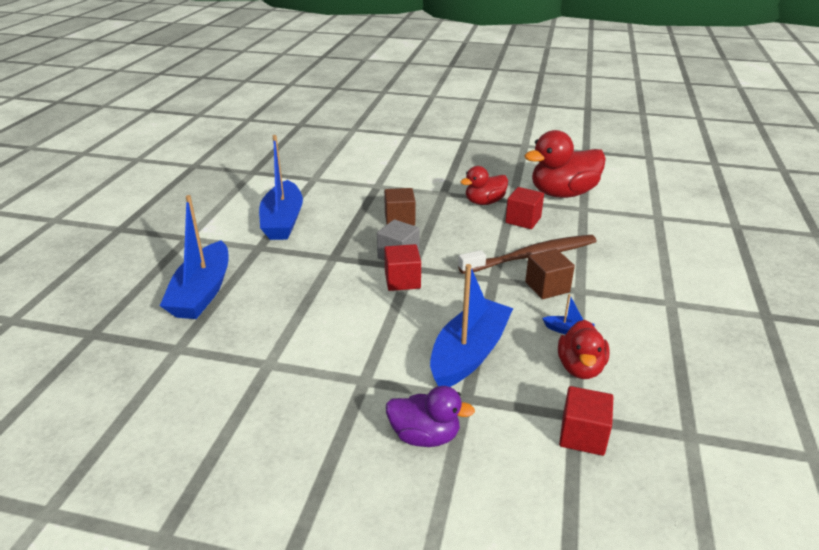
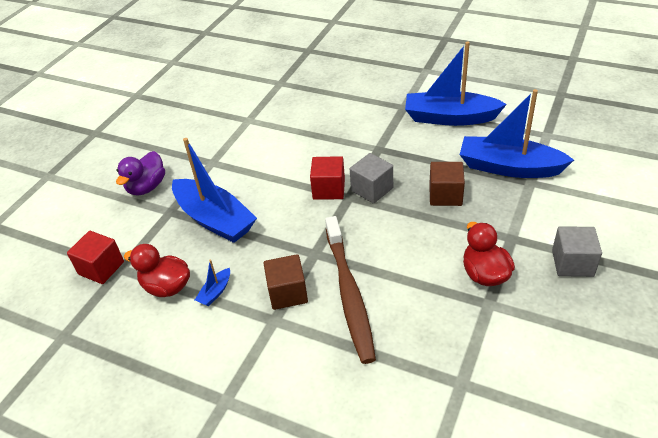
camera: 105 degrees right, 10 degrees up
blue boat [160,195,229,319] -> blue boat moved to [460,89,574,178]
red cube [505,187,544,229] -> none
red duck [524,130,606,198] -> none
none -> grey cube [552,226,602,277]

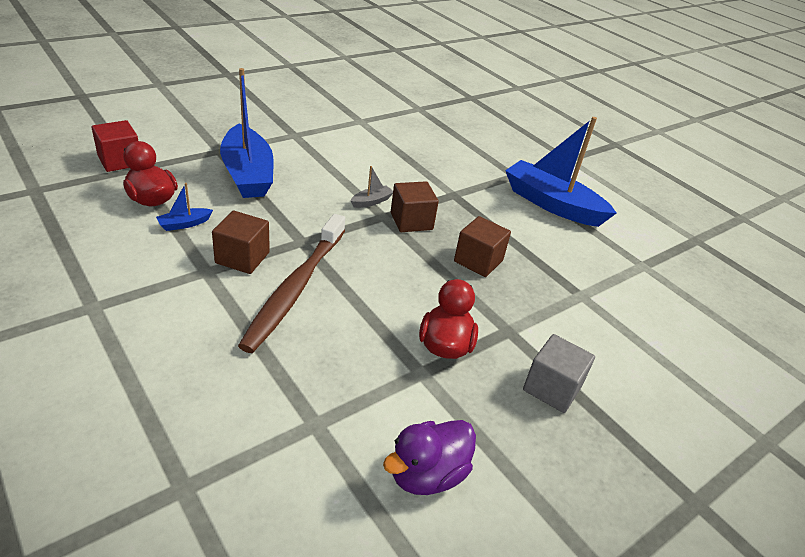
camera: 20 degrees right, 5 degrees down
purple duck [116,151,165,196] -> purple duck moved to [383,420,476,495]
red cube [310,156,345,200] -> grey boat [351,166,393,208]
grey cube [350,153,393,204] -> brown cube [391,181,439,232]
blue boat [460,89,574,178] -> none

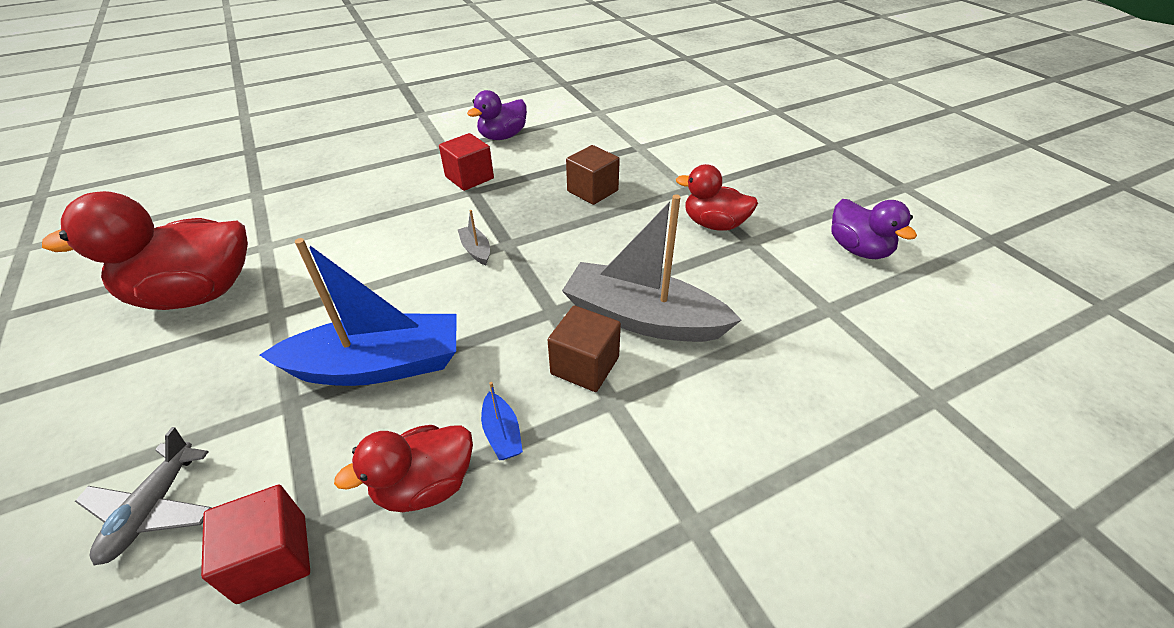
camera: 75 degrees left, 5 degrees up
brown toothbrush [238,214,345,353] -> grey boat [562,194,741,342]
brown cube [391,181,439,232] -> none
blue boat [505,117,616,227] -> purple duck [467,90,527,140]
grey cube [523,334,595,413] -> none
none -> red duck [42,191,248,310]
none -> grey plane [75,427,212,565]
none -> red cube [439,133,494,191]

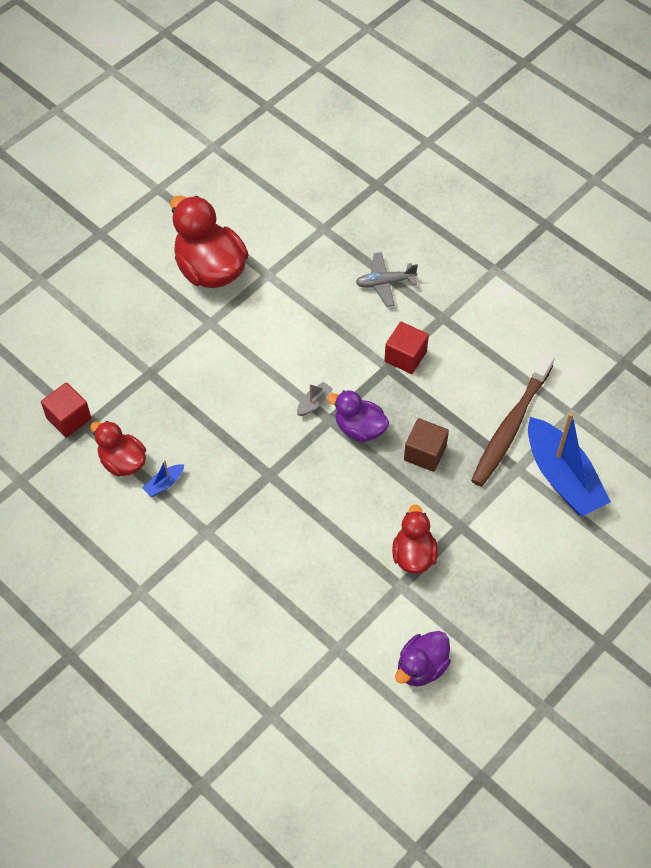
camera: 70 degrees right, 15 degrees up
grey plane [75,427,212,565] -> grey plane moved to [356,252,418,307]
blue boat [260,238,457,386] -> blue boat moved to [528,412,611,516]
purple duck [467,90,527,140] -> purple duck moved to [327,390,389,442]
brown cube [548,305,621,392] -> none
grey boat [562,194,741,342] -> none
none -> brown toothbrush [471,353,555,487]

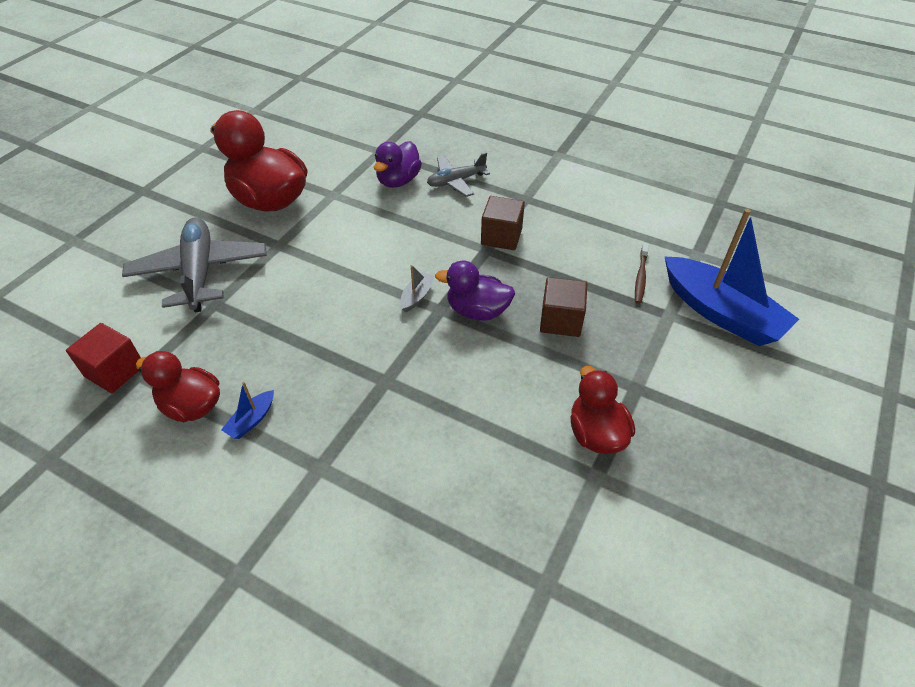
camera: 15 degrees left, 10 degrees down
red cube [384,322,429,374] -> brown cube [481,196,525,250]
purple duck [395,631,451,686] -> purple duck moved to [374,141,422,188]
brown toothbrush [471,353,555,487] -> brown toothbrush [635,243,649,304], size x0.44
none -> grey plane [122,217,267,312]

